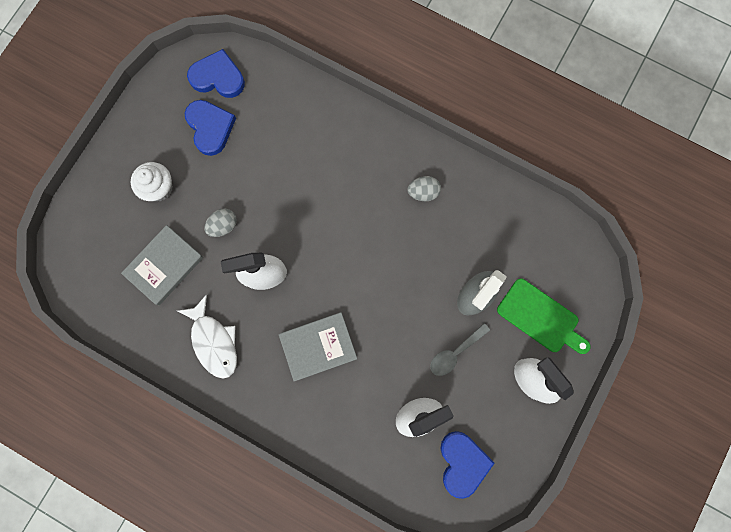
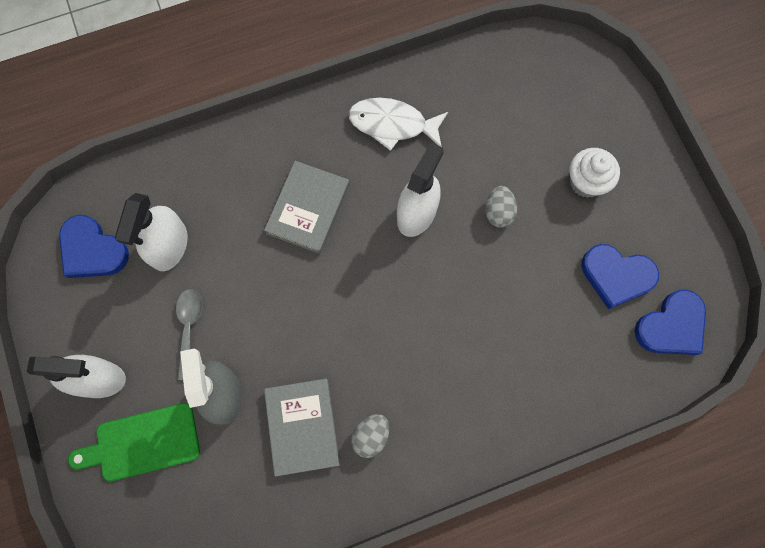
camera: 130 degrees right, 5 degrees down
grey book [121,225,203,305] -> grey book moved to [264,378,340,477]

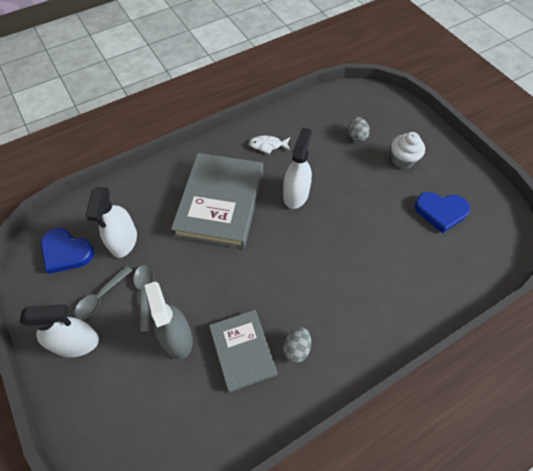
camera: 10 degrees left, 15 degrees down
green cutting board [68,403,200,481] -> none
grey book [264,161,350,254] -> grey book [171,153,263,249], size x1.68
white fish [349,98,448,151] -> white fish [249,135,290,154], size x0.63
grey egg [485,186,517,228] -> grey egg moved to [349,117,370,142]
blue heart [635,289,706,355] -> none
none -> grey spoon [74,266,133,319]

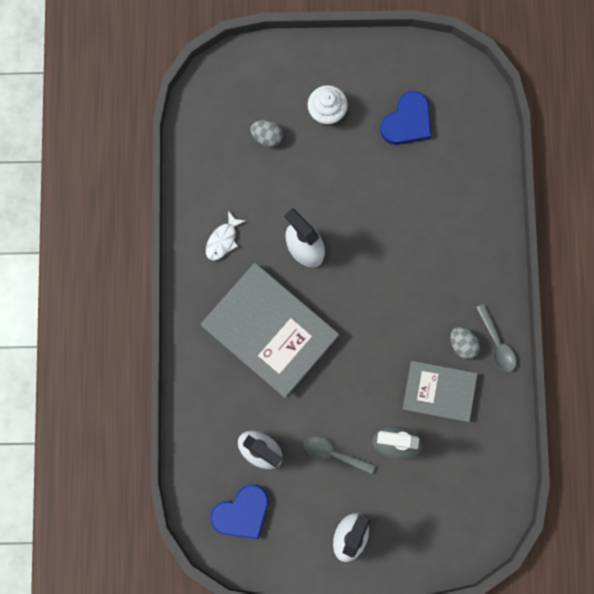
camera: 60 degrees left, 20 degrees up
grey spoon [74,266,133,319] -> grey spoon moved to [476,304,516,372]

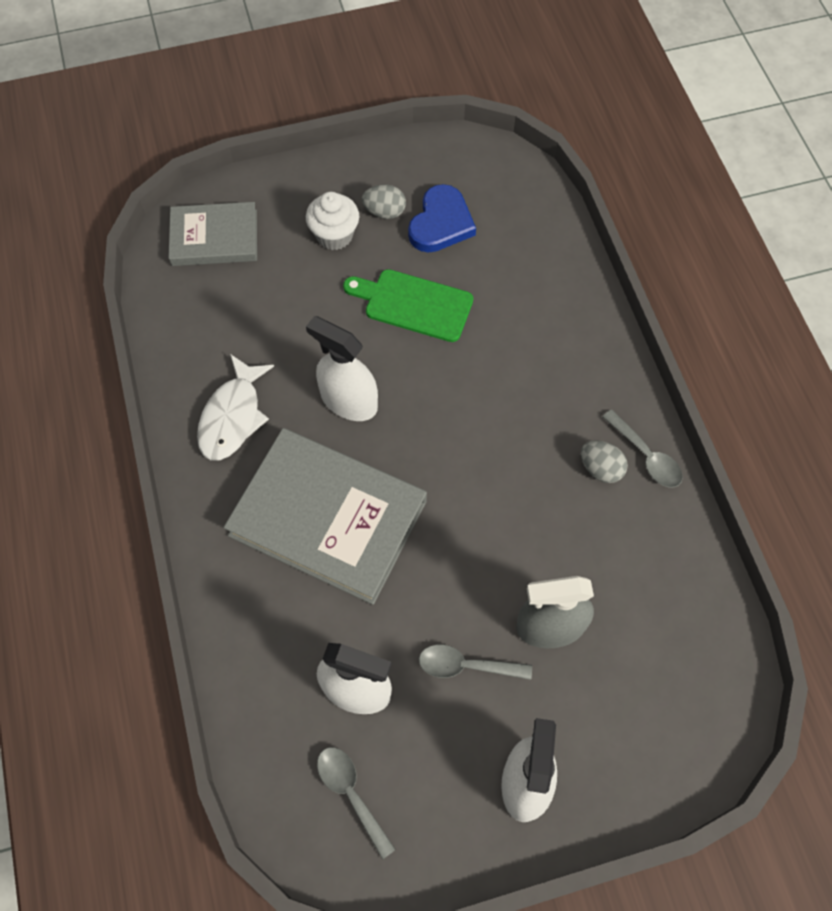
camera: 15 degrees left, 15 degrees down
white fish [206,211,246,261] -> white fish [197,354,274,460], size x1.58
blue heart [211,485,269,539] -> grey spoon [317,747,396,859]
grey egg [250,120,283,147] -> grey egg moved to [362,184,406,219]
grey book [402,361,478,423] -> grey book moved to [168,202,257,266]
none -> green cutting board [343,269,473,342]

